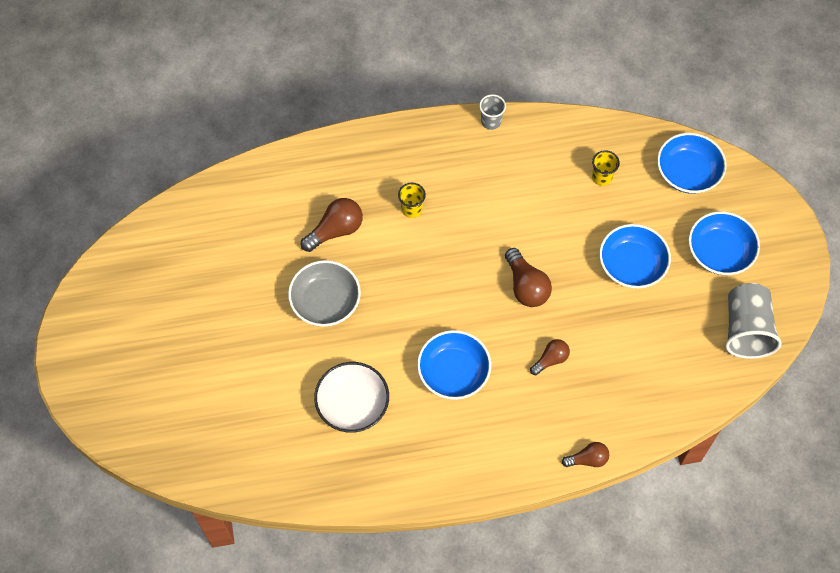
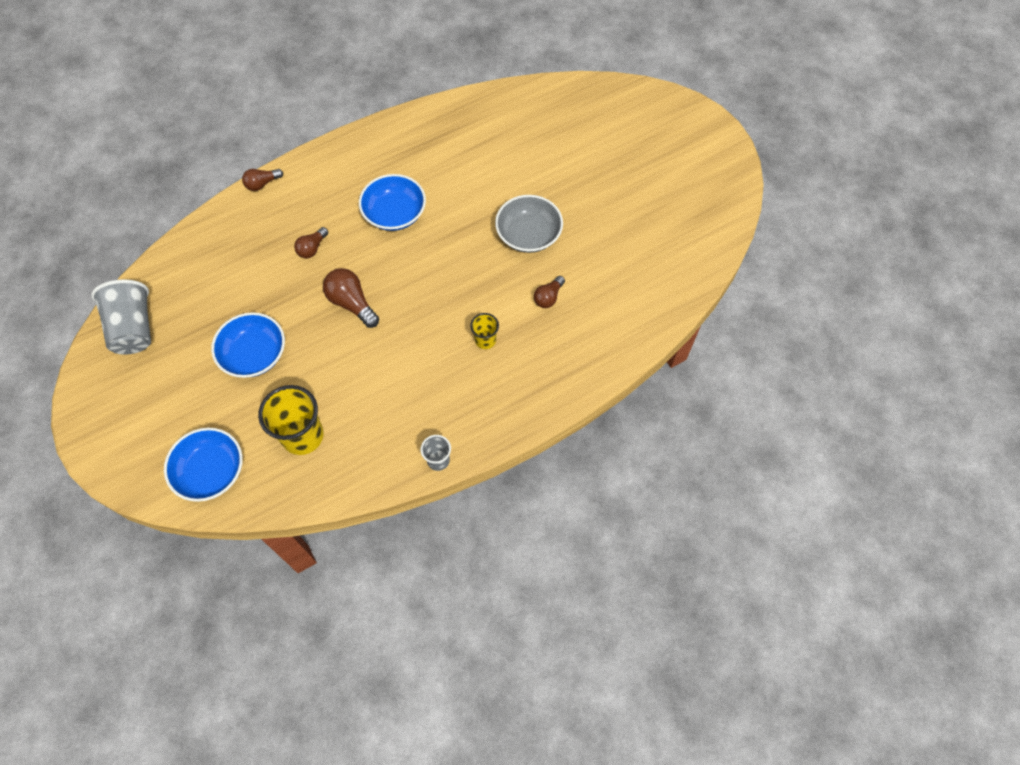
camera: 160 degrees right, 0 degrees up
brown light bulb [301,198,363,252] -> brown light bulb [534,276,565,308], size x0.63
white bowl [314,362,389,433] -> none
yellow cup [592,150,620,186] -> yellow cup [258,385,324,455], size x1.89
blue bowl [688,211,760,275] -> none

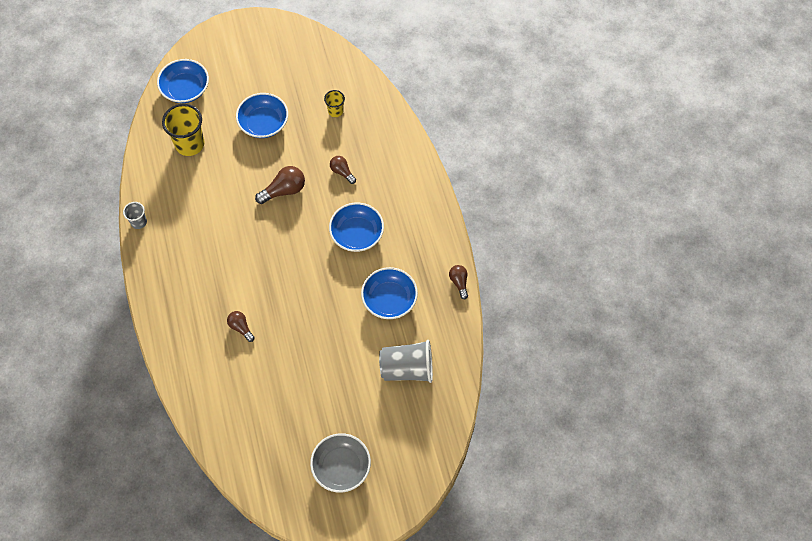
camera: 105 degrees right, 0 degrees up
grey cup [91,279,151,355] -> grey cup moved to [379,340,433,383]
brown light bulb [242,169,283,191] -> brown light bulb moved to [449,265,468,299]
yellow cup [470,313,499,349] -> yellow cup moved to [324,90,345,117]
grey bowl [495,195,563,253] -> grey bowl moved to [310,433,371,492]
none -> blue bowl [361,267,418,319]

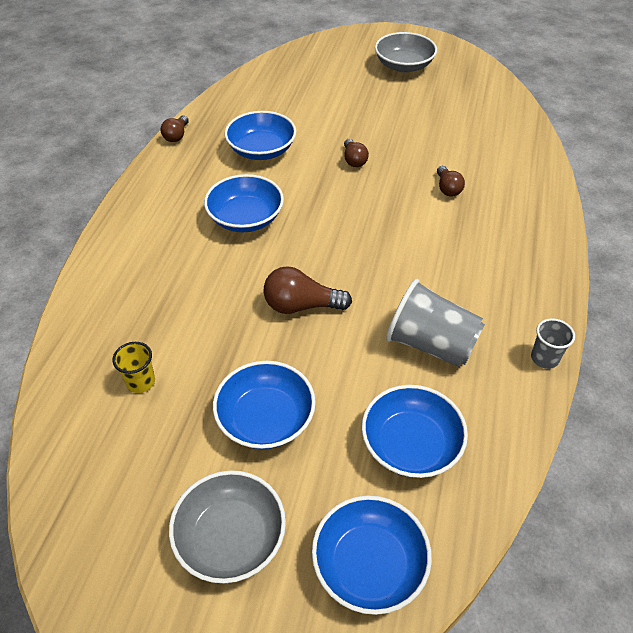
camera: 150 degrees left, 15 degrees down
yellow cup [162,104,204,156] -> blue bowl [362,385,468,478]
brown light bulb [330,156,356,184] -> brown light bulb moved to [344,139,369,167]
grey cup [379,340,433,383] -> grey cup moved to [386,279,485,367]
none -> grey bowl [169,470,286,584]

